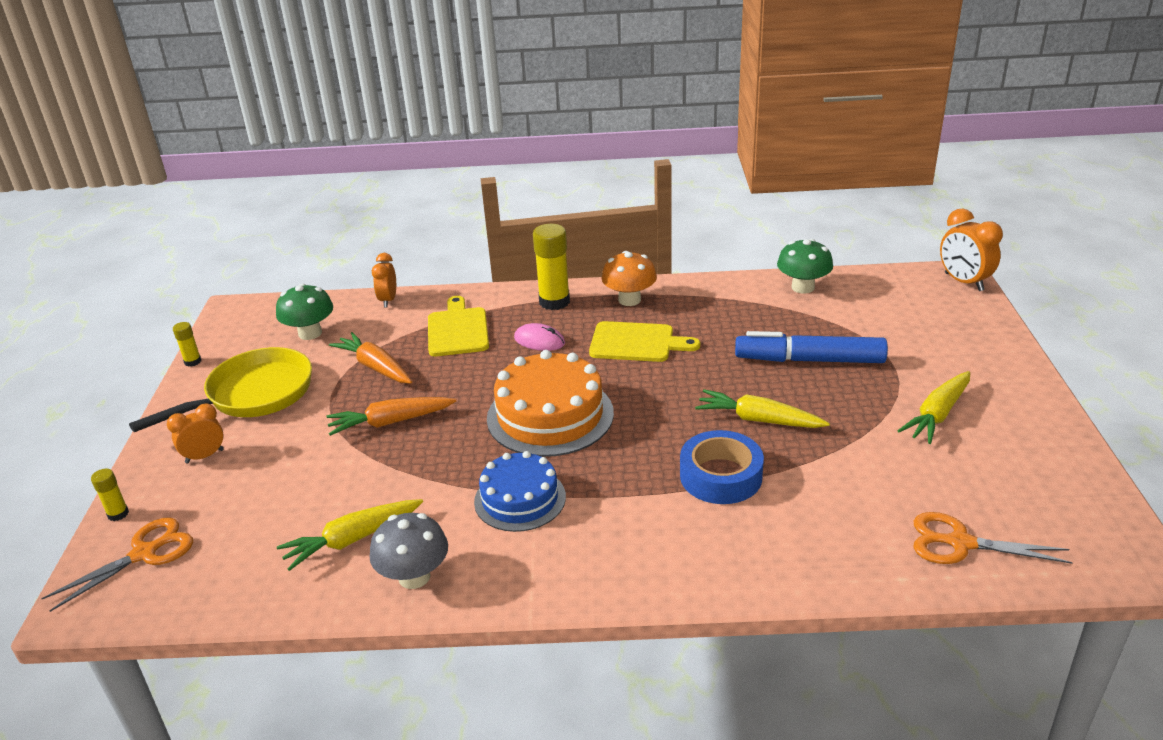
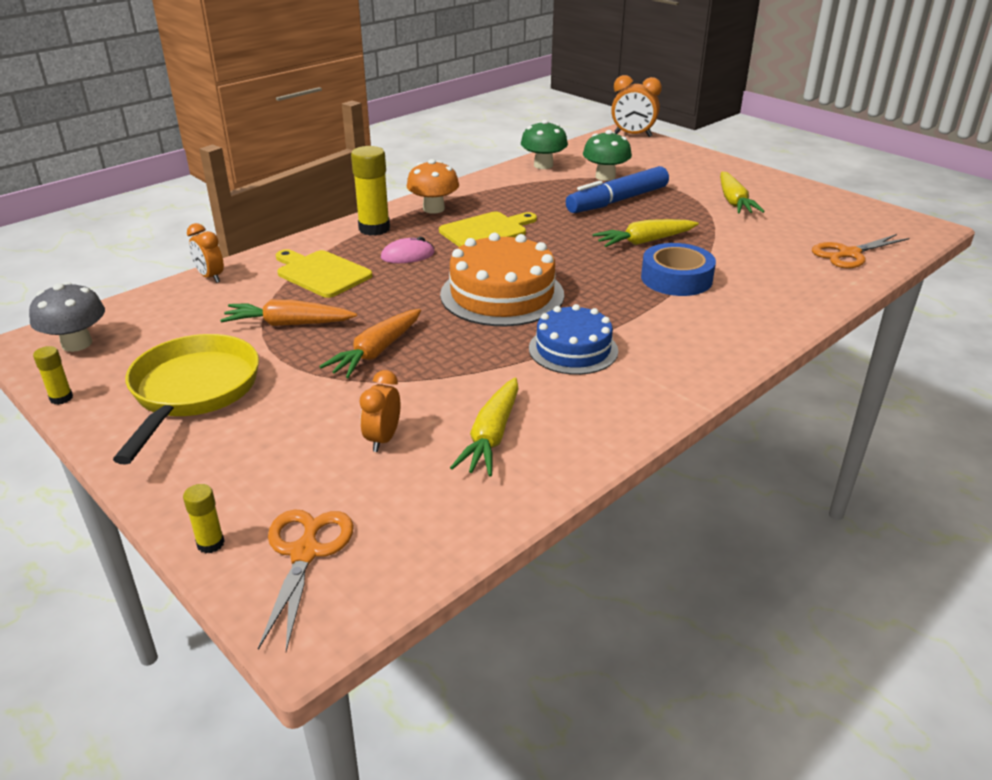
camera: 45 degrees left, 0 degrees up
orange clock [167,404,224,463] -> orange clock moved to [360,370,400,452]
green mushroom [276,284,333,340] -> green mushroom moved to [583,130,632,181]
grey mushroom [369,513,448,589] -> grey mushroom moved to [29,282,105,352]

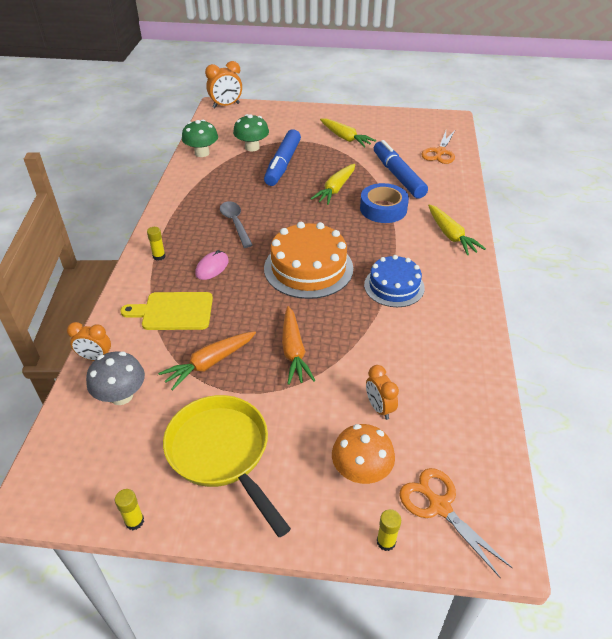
camera: 40 degrees left, 10 degrees up
grey mushroom [29,282,105,352] -> grey mushroom moved to [86,351,145,405]
yellow glue stick [351,146,390,236] -> yellow glue stick [147,227,166,261], size x0.50
orange mushroom [407,159,459,214] -> orange mushroom moved to [332,424,395,484]
yellow cutting board [439,212,537,247] -> grey spoon [220,201,253,248]
yellow carrot [450,377,519,476] -> yellow carrot moved to [428,204,486,255]
none -> blue marker [374,140,428,199]

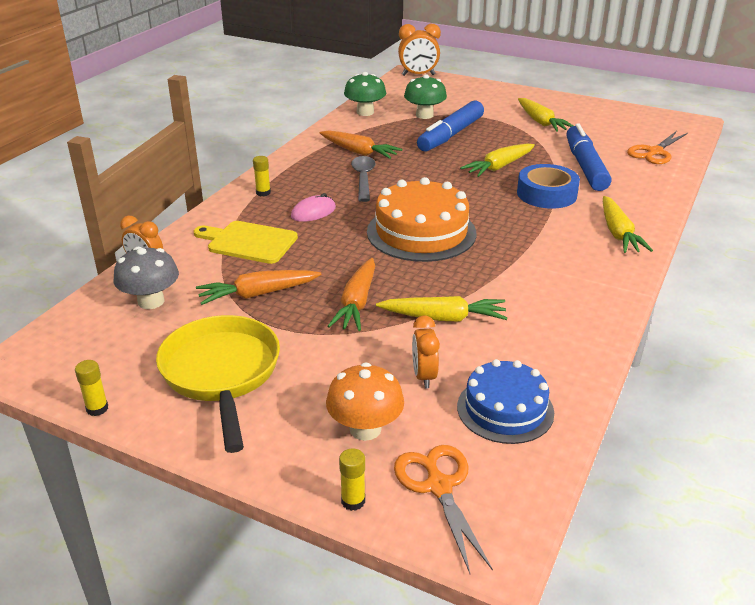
camera: 20 degrees right, 10 degrees down
blue cake [364,255,425,307] -> blue cake moved to [457,359,554,444]
none -> orange carrot [320,130,402,159]
none -> yellow carrot [376,296,507,322]

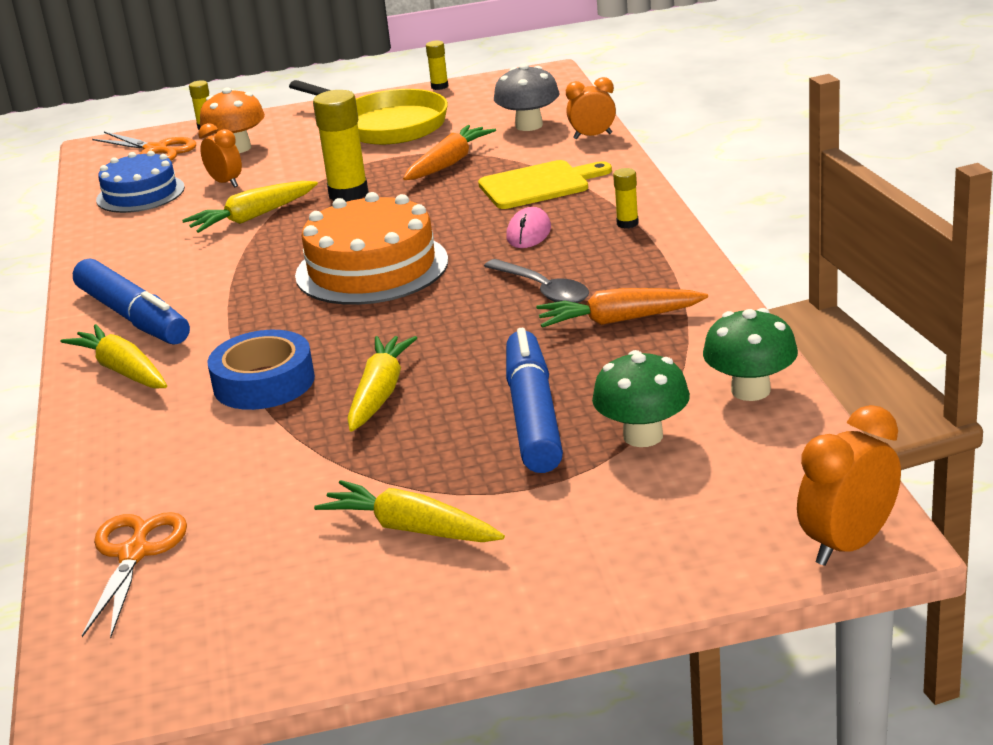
camera: 145 degrees right, 5 degrees down
orange carrot [328,258,375,331] -> yellow glue stick [313,90,369,202]
blue marker [566,123,612,191] -> blue marker moved to [73,259,190,345]

